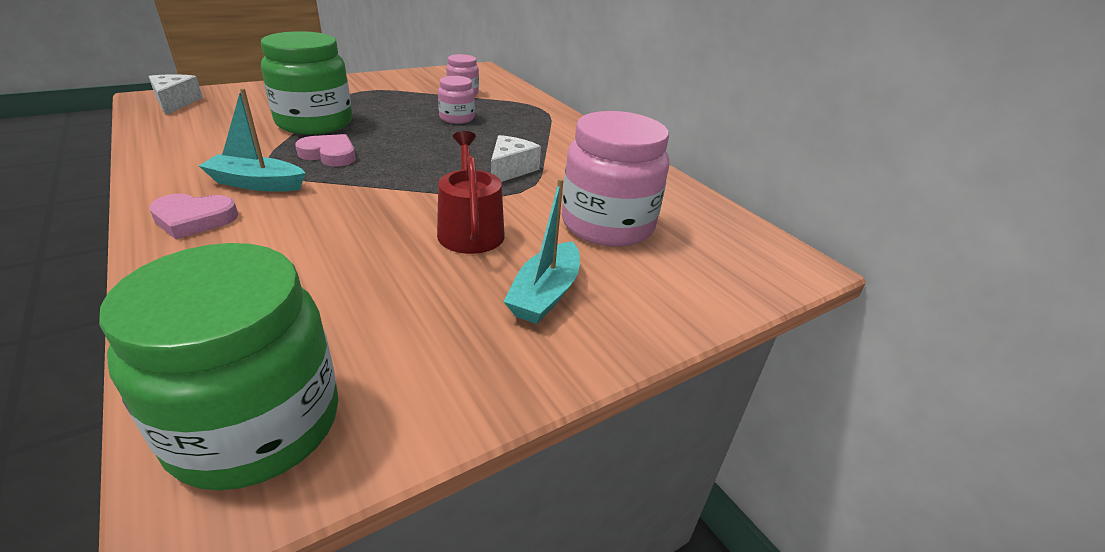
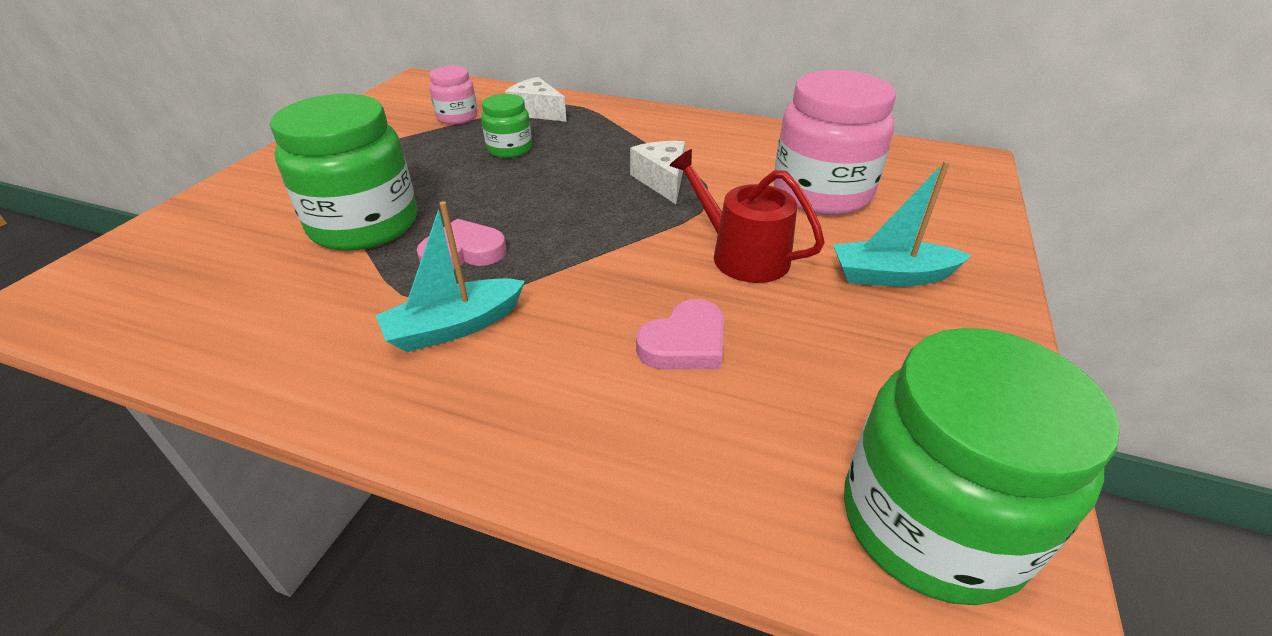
camera: 35 degrees left, 5 degrees up
white cheese [148,74,203,115] -> white cheese moved to [505,77,567,122]
pink heart [149,194,238,239] -> pink heart moved to [636,299,724,369]
pink jar [438,76,475,124] -> green jar [481,94,532,158]
turquoise boat [503,178,580,324] -> turquoise boat turned 105 degrees clockwise [833,161,972,287]

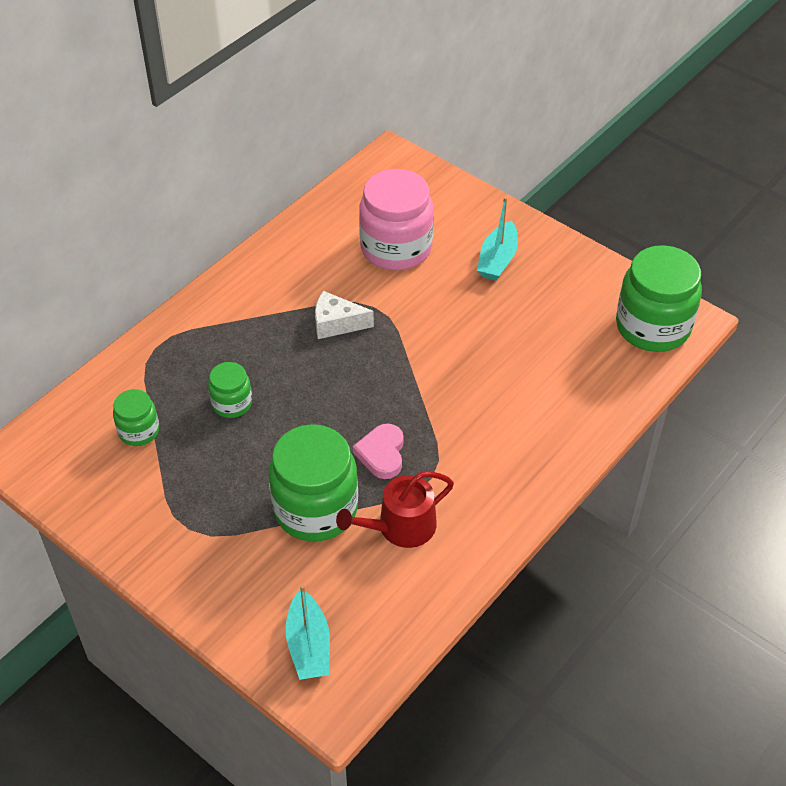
camera: 70 degrees left, 10 degrees up
turquoise boat [375,201,525,352] -> turquoise boat moved to [286,585,330,680]
pink jar [429,66,478,124] -> green jar [113,389,159,446]
white cheese [505,77,567,122] -> none
pink heart [636,299,724,369] -> none
red watering can [669,149,825,283] -> red watering can moved to [336,471,454,548]

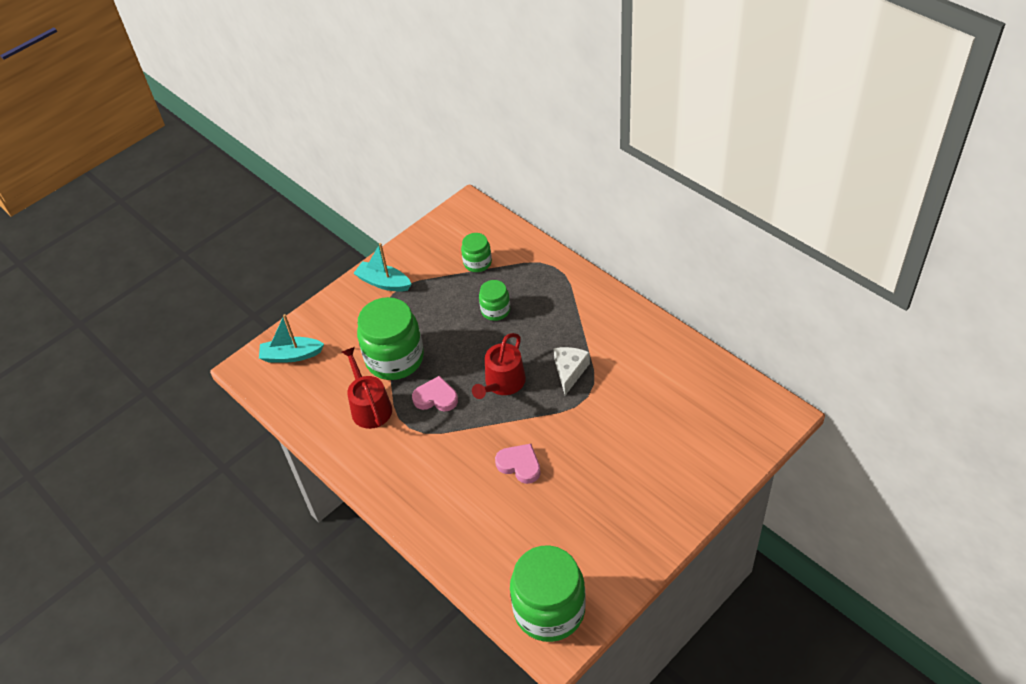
camera: 100 degrees right, 0 degrees up
pink jar [359,169,434,270] -> none
turquoise boat [477,197,518,281] -> turquoise boat moved to [353,243,411,292]
none -> red watering can [472,333,526,399]
none -> pink heart [495,444,541,484]

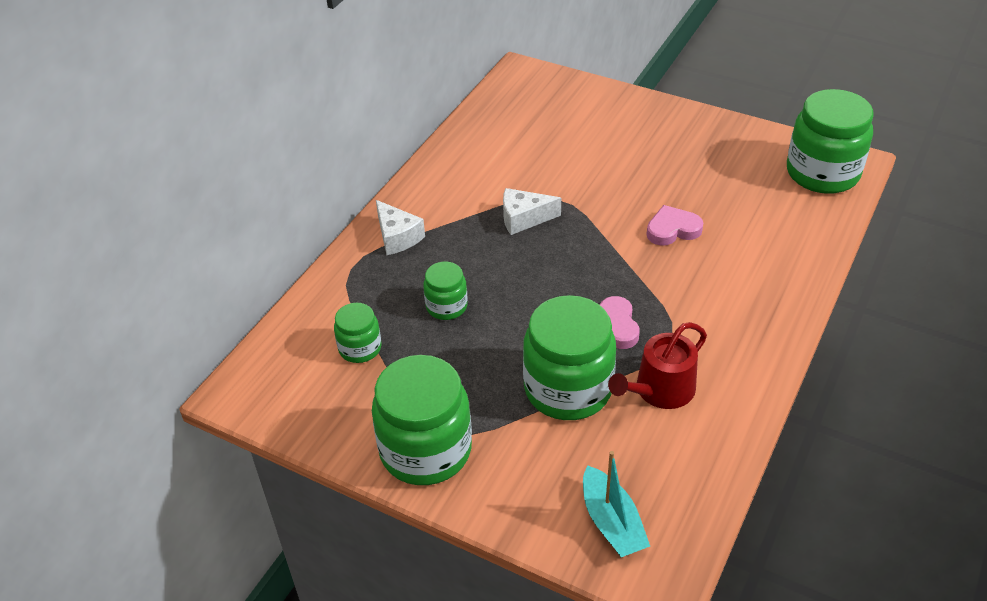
camera: 110 degrees left, 5 degrees down
turquoise boat [353,243,411,292] -> green jar [372,355,472,485]
red watering can [472,333,526,399] -> none
pink heart [495,444,541,484] -> pink heart turned 60 degrees clockwise [647,205,703,246]
none -> white cheese [376,200,425,255]

